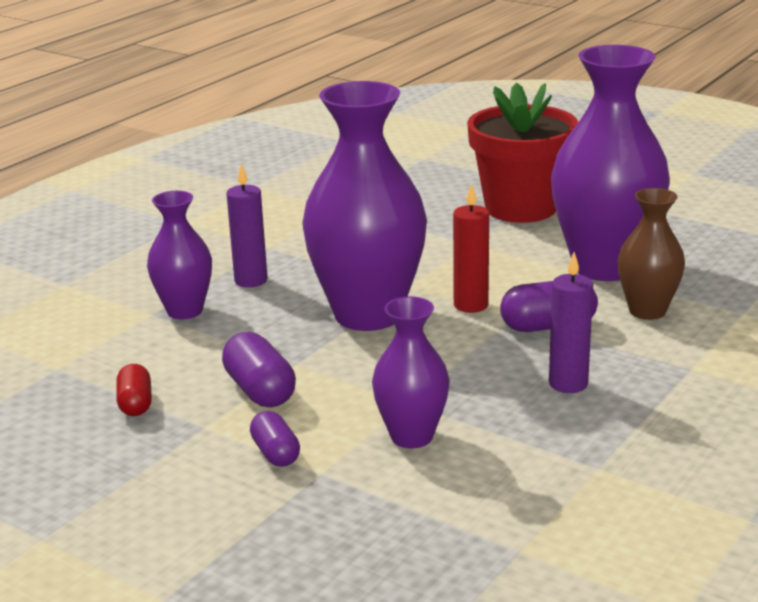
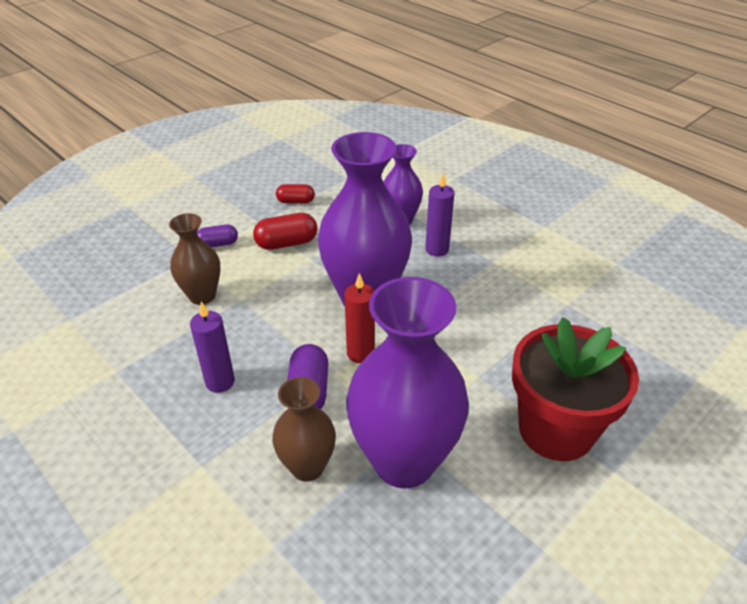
camera: 100 degrees right, 15 degrees up
purple capsule [222,332,296,407] -> red capsule [253,213,318,250]
purple vase [372,297,450,448] -> brown vase [169,213,220,305]

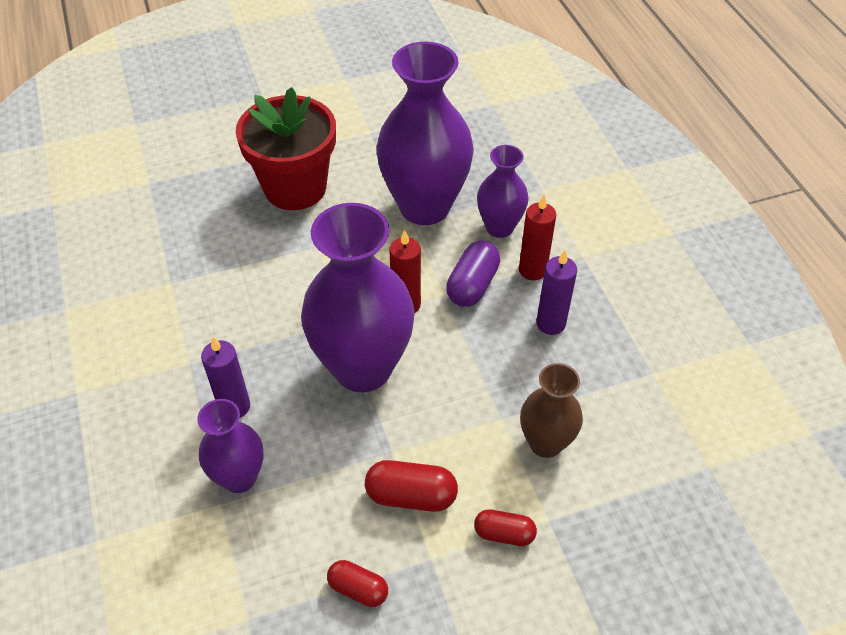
camera: 155 degrees left, 10 degrees up
purple capsule [197,224,238,247] -> red capsule [474,509,537,546]
brown vase [272,377,336,482] -> purple vase [477,145,529,238]
none -> red candle [519,195,556,280]

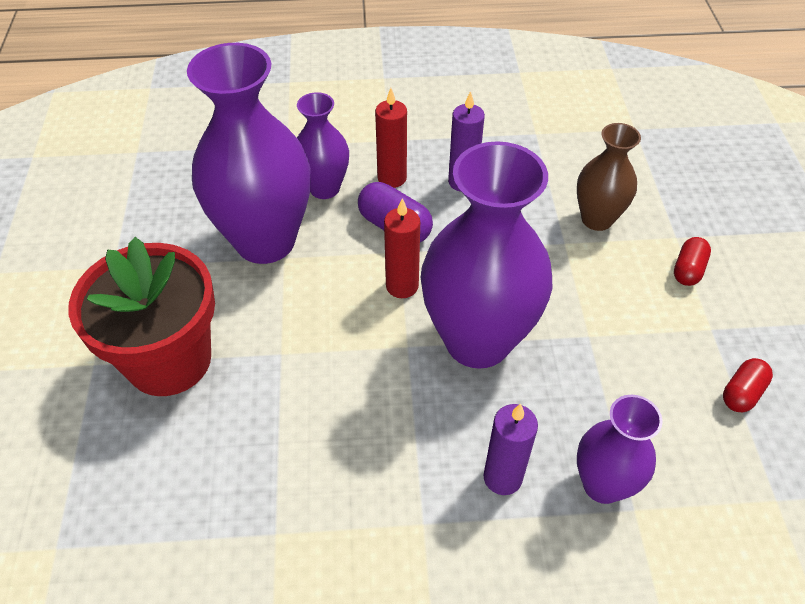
camera: 75 degrees left, 0 degrees up
red capsule [365,460,458,512] -> none

